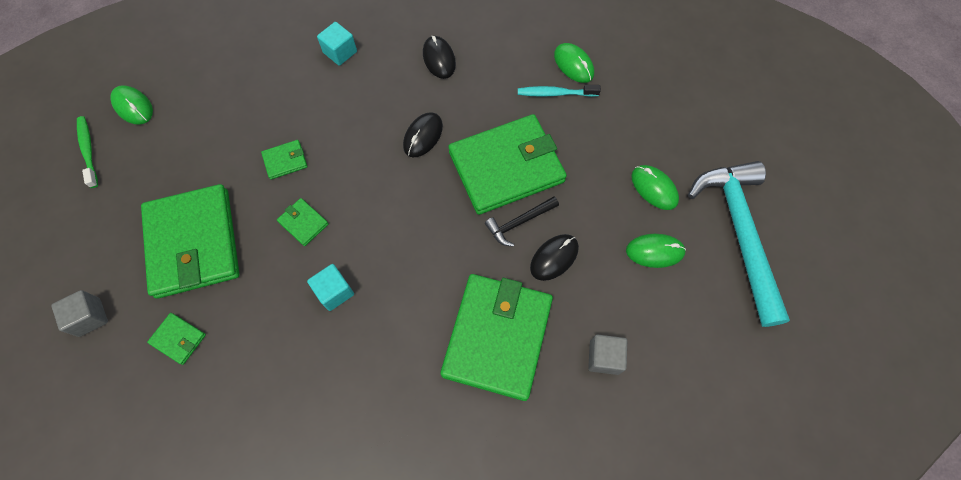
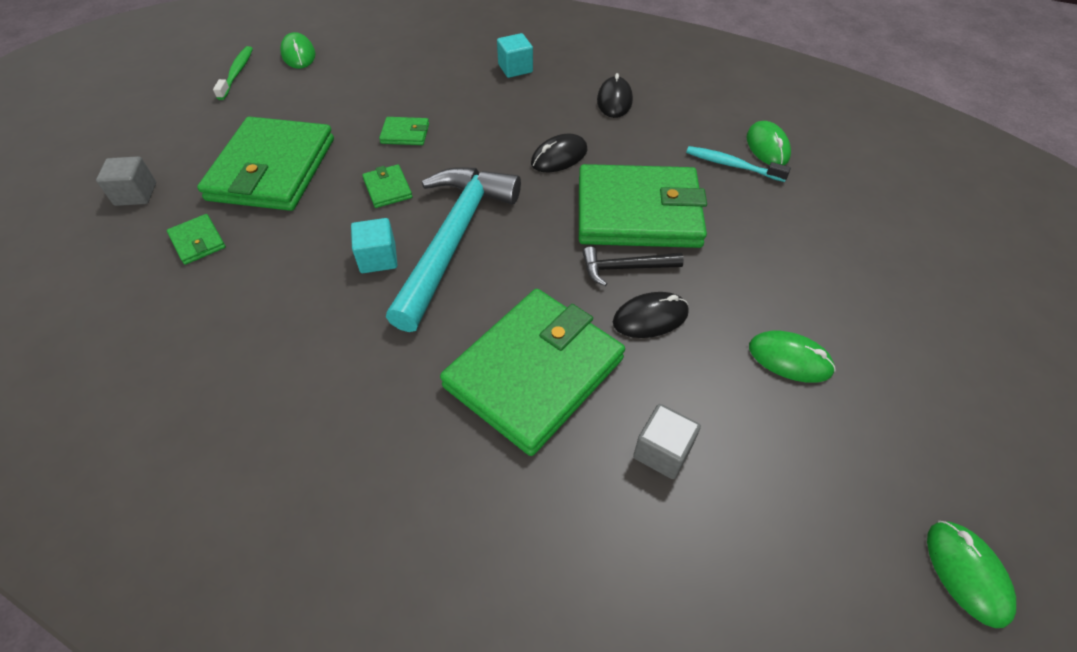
camera: 25 degrees right, 15 degrees down
green mouse [631,165,679,210] -> green mouse moved to [927,521,1016,628]
turquoise hammer [688,161,790,327] -> turquoise hammer moved to [386,167,521,332]

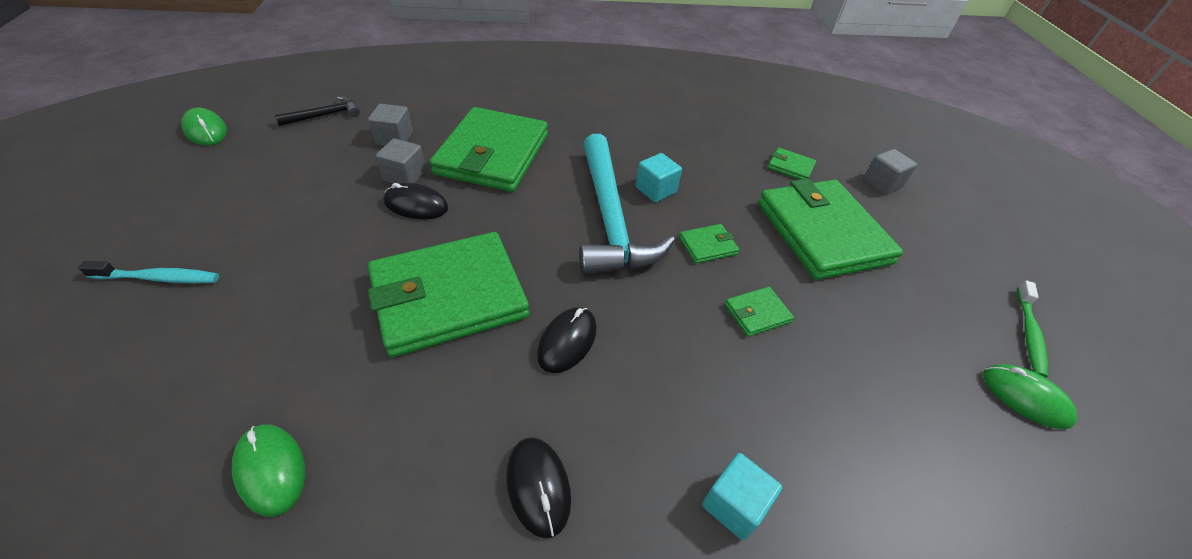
camera: 150 degrees right, 5 degrees down
green toothbrush [213,46,253,100] -> green toothbrush turned 45 degrees clockwise [1017,281,1048,378]
green wallet [362,165,412,208] -> green wallet turned 60 degrees counterclockwise [679,224,739,263]
black hammer [583,247,684,286] -> black hammer moved to [275,96,360,126]
black mouse [613,292,689,338] -> black mouse turned 60 degrees clockwise [384,183,448,219]
turquoise toothbrush [686,146,791,182] -> turquoise toothbrush moved to [78,261,219,283]
green mouse [749,331,836,383] -> none
none -> grey cube [376,138,426,184]

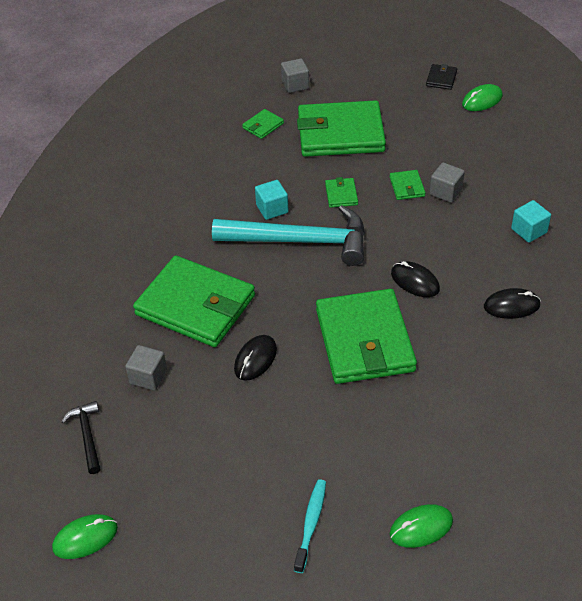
camera: 70 degrees left, 0 degrees up
green mouse [232,424,305,517] -> green mouse moved to [390,504,453,548]
grey cube [376,138,426,184] -> grey cube moved to [430,162,465,203]
green toothbrush [1017,281,1048,378] -> black wallet [426,64,457,90]

